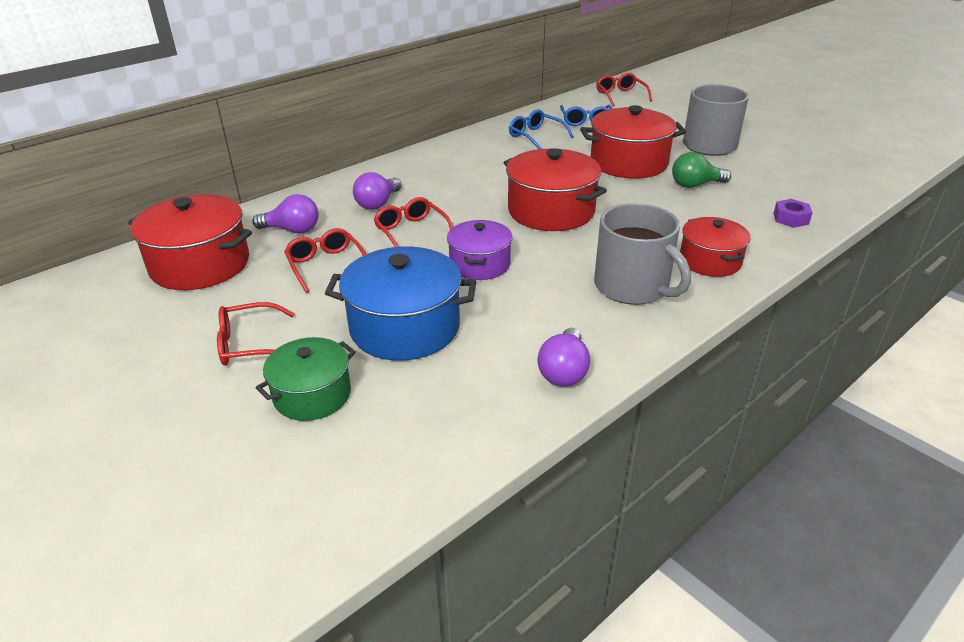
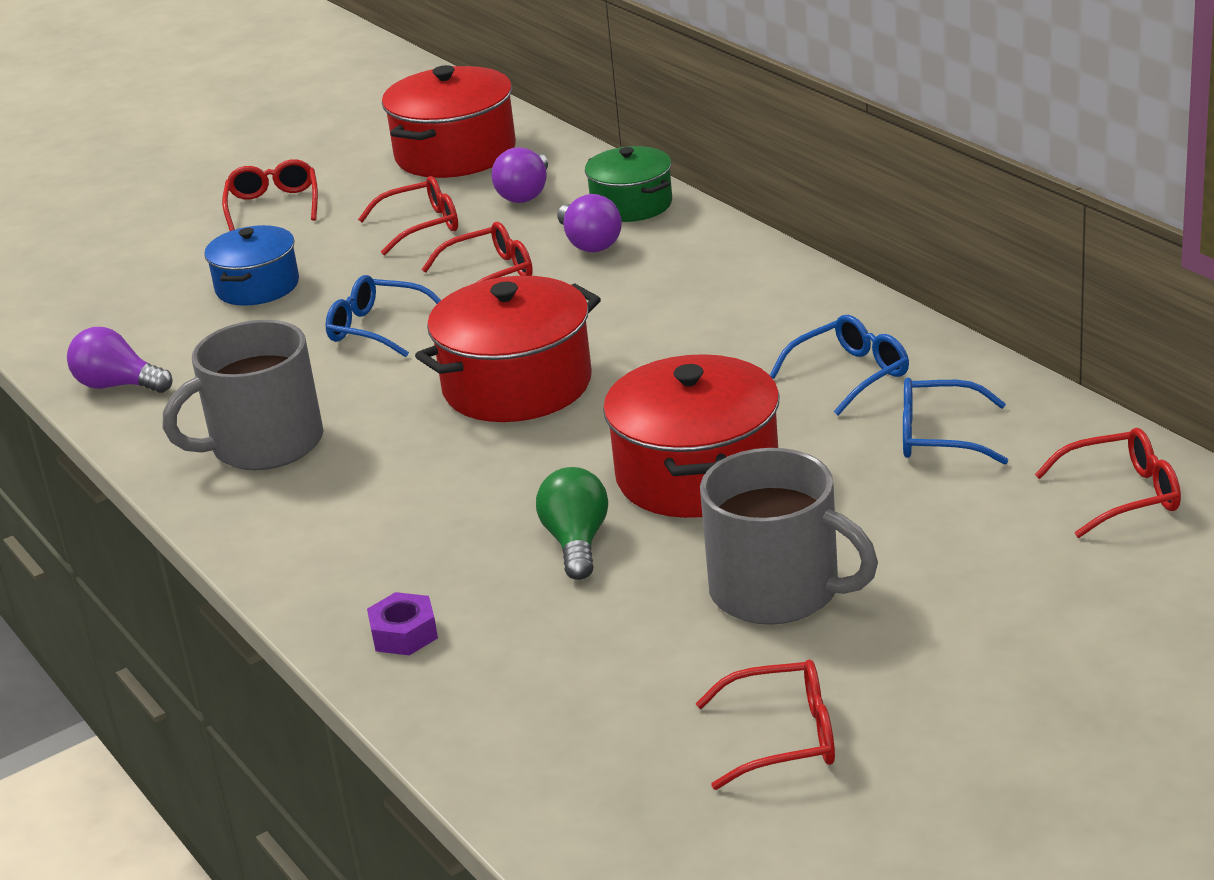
camera: 100 degrees right, 5 degrees down
green pot [256,337,356,421] -> green pot moved to [585,146,672,222]
blue pot [325,246,476,361] -> blue pot [204,225,299,306], size x0.62
purple light bulb [353,172,402,210] -> purple light bulb turned 150 degrees counterclockwise [557,194,622,252]
purple pot [447,220,513,280] -> blue glasses [325,275,441,357]
red pot [680,217,750,277] -> none
none -> red glasses [695,660,835,790]

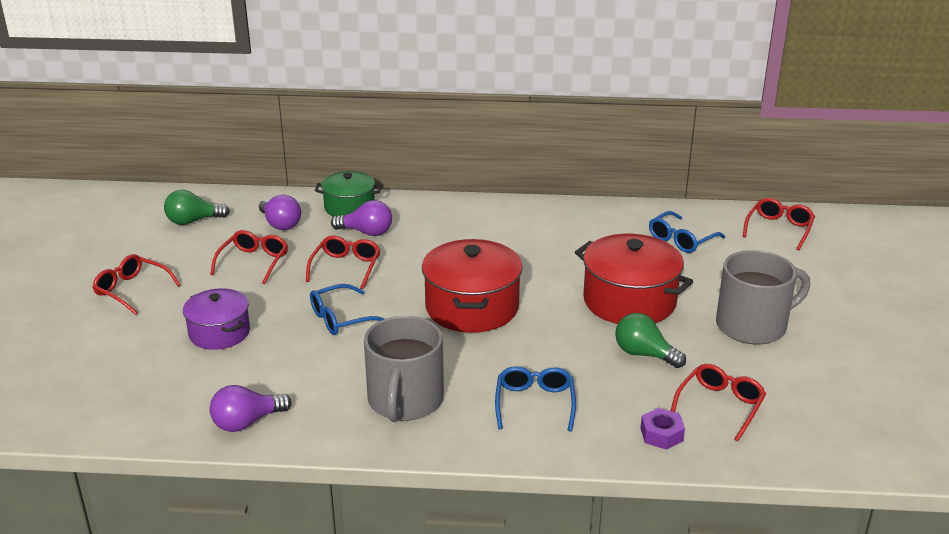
camera: 55 degrees left, 0 degrees up
blue pot [204,225,299,306] -> purple pot [183,288,250,350]
red pot [382,65,516,178] -> green light bulb [164,190,230,225]
red glasses [695,660,835,790] -> red glasses moved to [671,364,766,442]
blue glasses [770,315,909,415] -> blue glasses moved to [495,366,576,432]

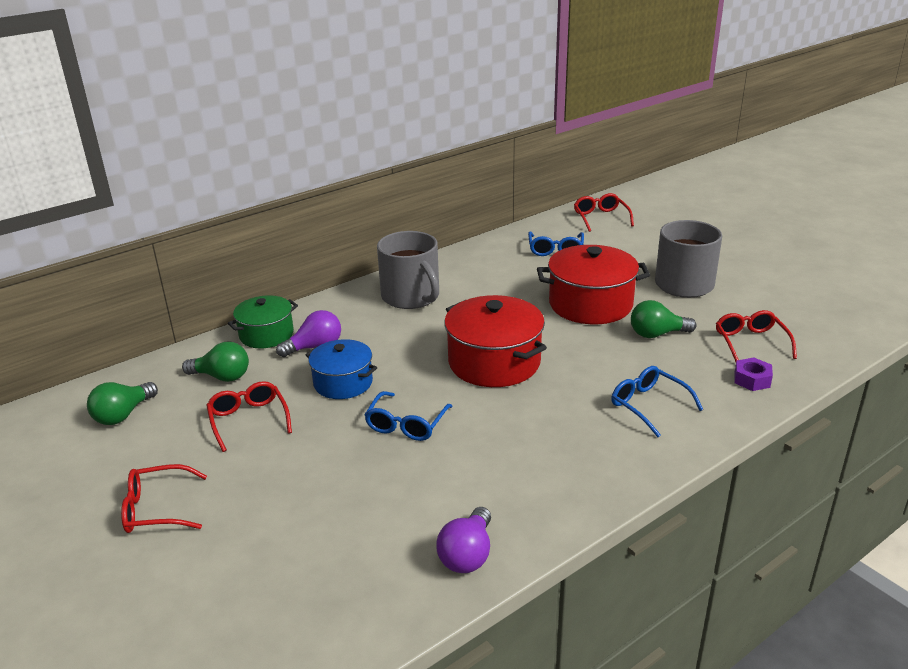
camera: 40 degrees left, 0 degrees up
purple pot [183,288,250,350] -> none
purple light bulb [259,195,301,230] -> green light bulb [182,342,249,382]
red glasses [306,236,380,289] -> blue pot [305,339,377,399]
grey mug [364,316,444,422] -> grey mug moved to [377,231,439,309]

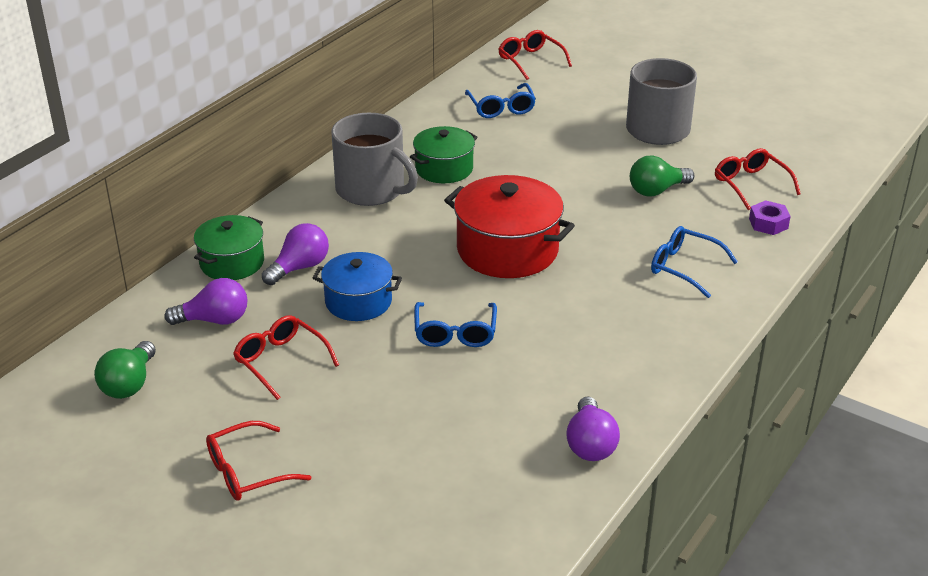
camera: 20 degrees left, 5 degrees up
green light bulb [182,342,249,382] -> purple light bulb [165,278,247,325]
red pot [537,245,650,324] -> none
none -> green pot [410,126,478,183]

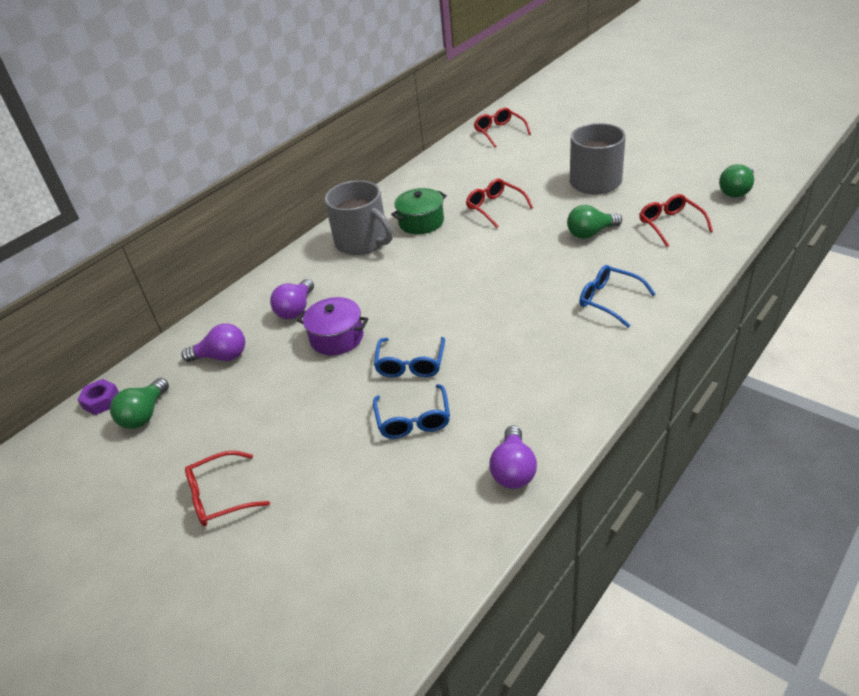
camera: 10 degrees right, 5 degrees up
green pot [194,215,264,280] -> none
red glasses [233,315,339,400] -> red glasses moved to [466,179,533,228]
purple light bulb [262,223,329,285] -> purple light bulb turned 150 degrees clockwise [270,279,314,319]
blue pot [313,252,402,321] -> purple pot [297,297,368,355]
red pot [444,175,575,278] -> none
blue glasses [465,83,536,118] -> blue glasses moved to [373,384,450,439]
purple nut [749,200,791,235] -> purple nut moved to [78,379,119,415]
none -> green light bulb [719,164,754,198]

